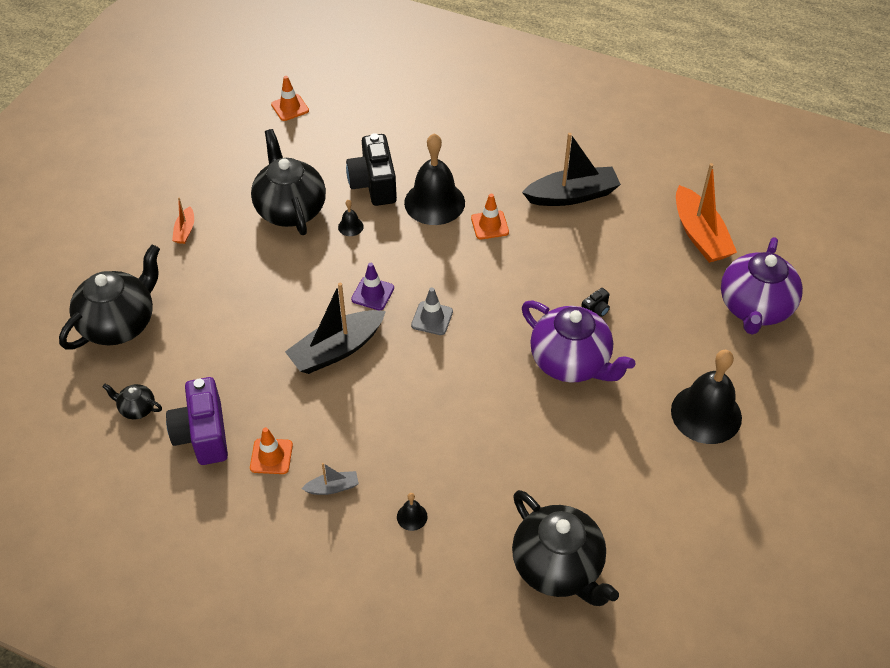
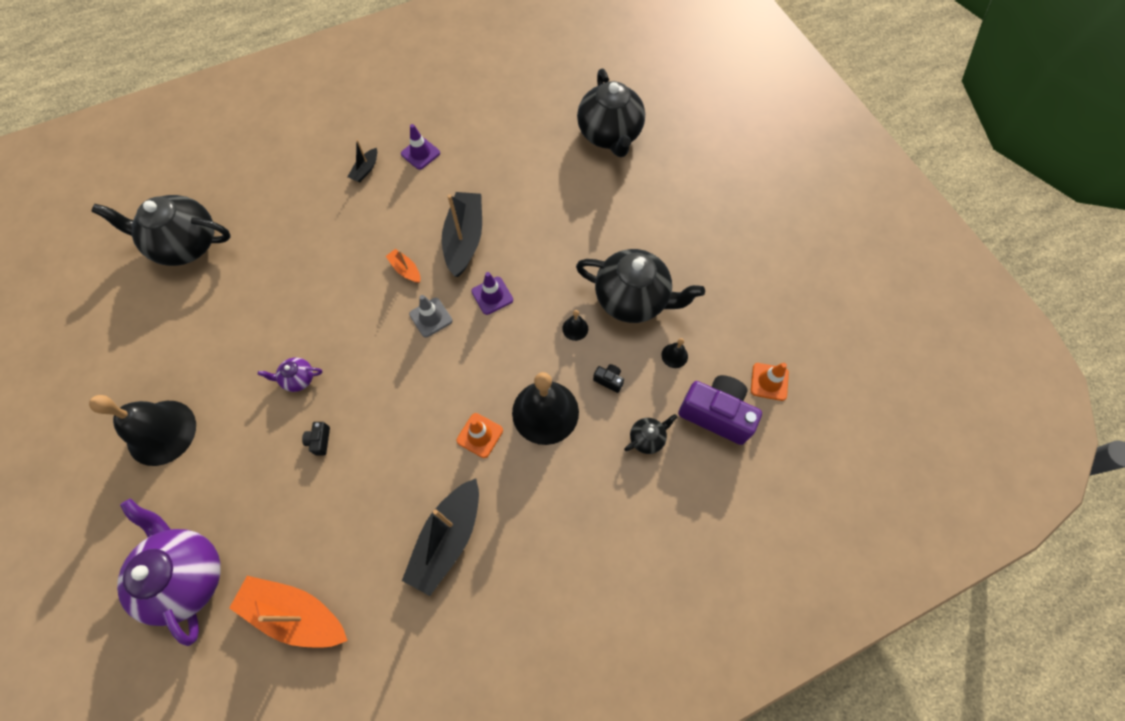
camera: 130 degrees right, 15 degrees up
black teapot [102,384,162,419] -> black teapot moved to [624,414,677,454]
purple camera [166,377,228,465] -> purple camera moved to [678,375,762,445]
orange boat [172,198,194,244] -> orange boat moved to [386,249,420,283]
orange traffic cone [250,427,293,474] -> purple traffic cone [401,124,440,170]
grey boat [302,463,359,495] -> black boat [348,140,377,182]
black camera [346,133,397,206] -> black camera [593,364,624,393], size x0.42
black bell [397,493,428,531] -> black bell moved to [661,338,688,368]
purple teapot [522,300,636,382] -> purple teapot [258,357,322,392], size x0.44

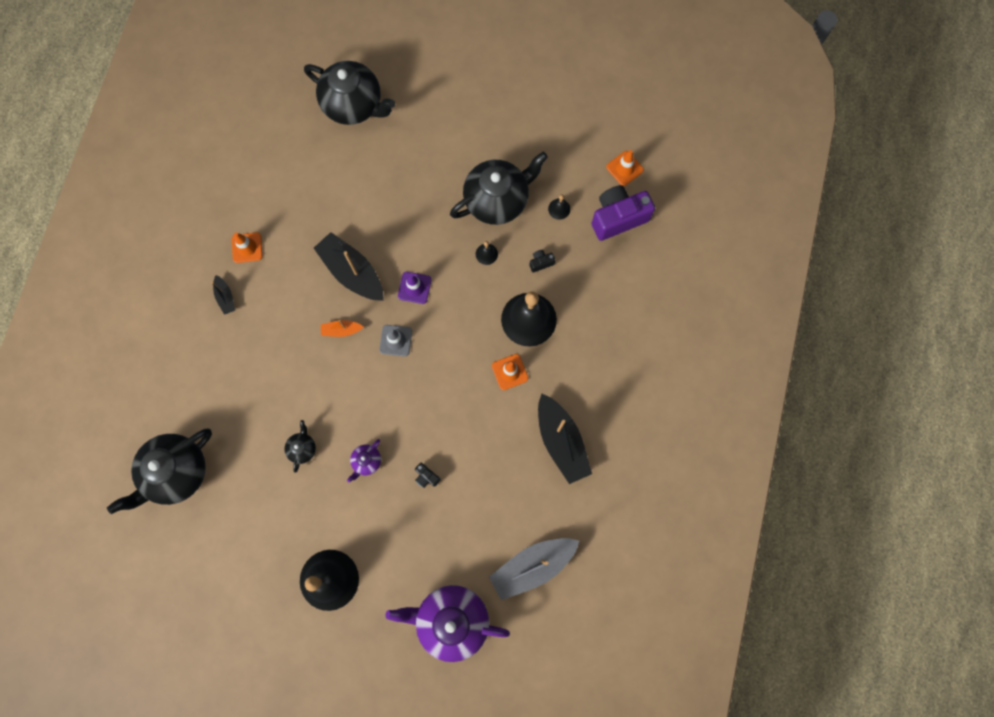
camera: 50 degrees left, 10 degrees up
orange boat [229,576,348,647] -> grey boat [489,538,579,600]
purple traffic cone [401,124,440,170] -> orange traffic cone [232,232,263,263]
black teapot [624,414,677,454] -> black teapot moved to [284,420,316,473]

